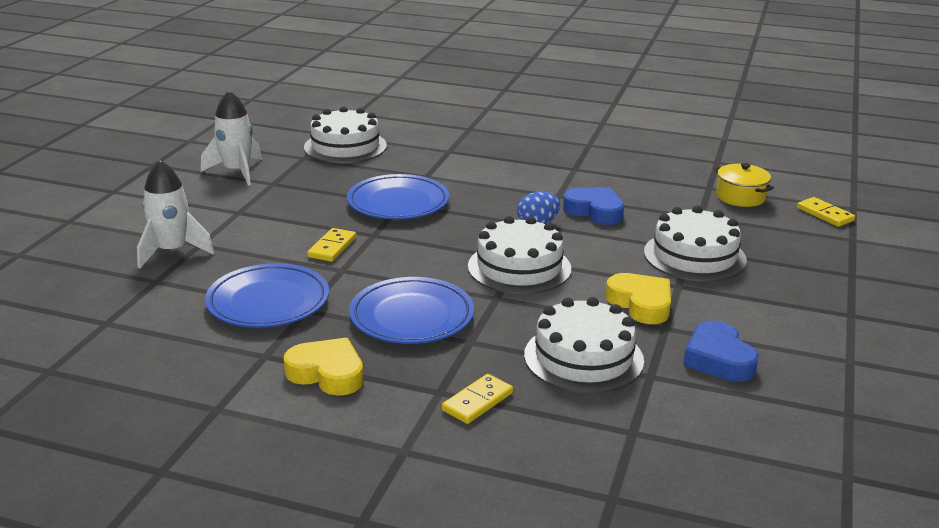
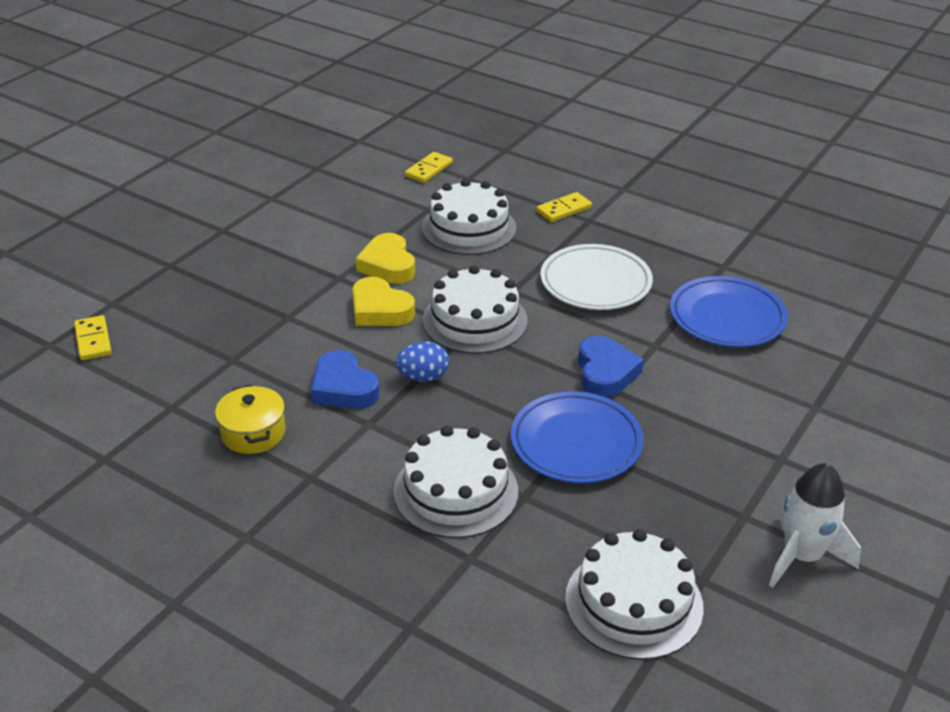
camera: 165 degrees left, 10 degrees up
white rocket [137,160,214,269] -> none
yellow heart [284,338,363,396] -> yellow heart moved to [352,277,415,326]
yellow domino [307,228,356,262] -> yellow domino moved to [405,152,453,183]
blue plate [349,277,474,344] -> white plate [540,244,653,310]
white cake [644,206,747,282] -> white cake moved to [393,426,518,538]
blue heart [683,321,759,382] -> blue heart moved to [578,336,644,398]
yellow pot [714,163,774,207] -> yellow pot moved to [215,384,286,454]

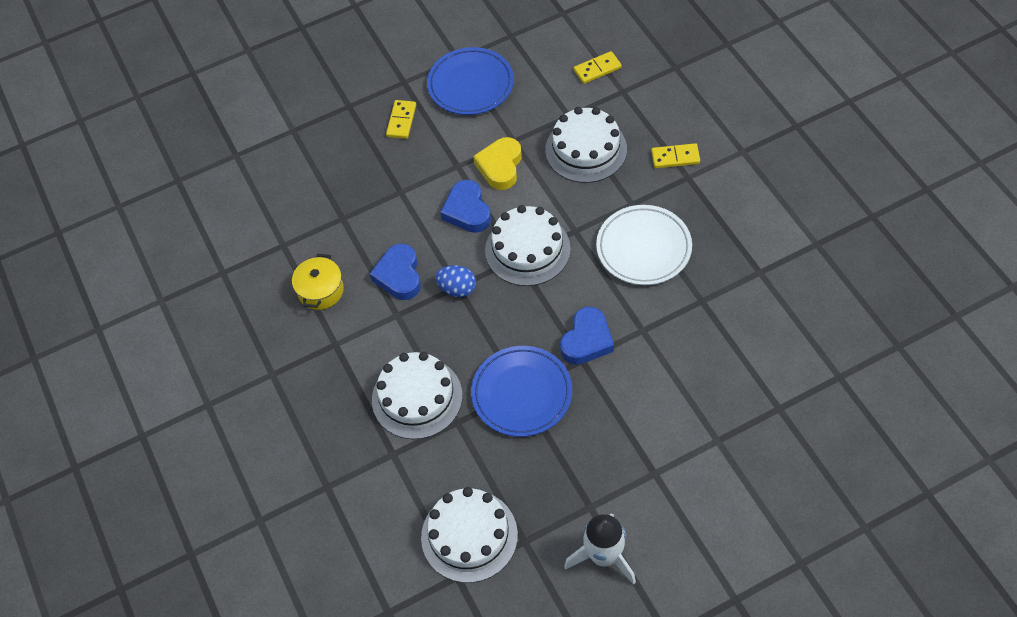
camera: 35 degrees right, 20 degrees up
yellow domino [74,315,112,360] -> yellow domino moved to [386,100,416,139]
yellow heart [352,277,415,326] -> blue heart [440,180,491,233]
blue plate [670,276,788,347] -> blue plate moved to [427,47,514,115]

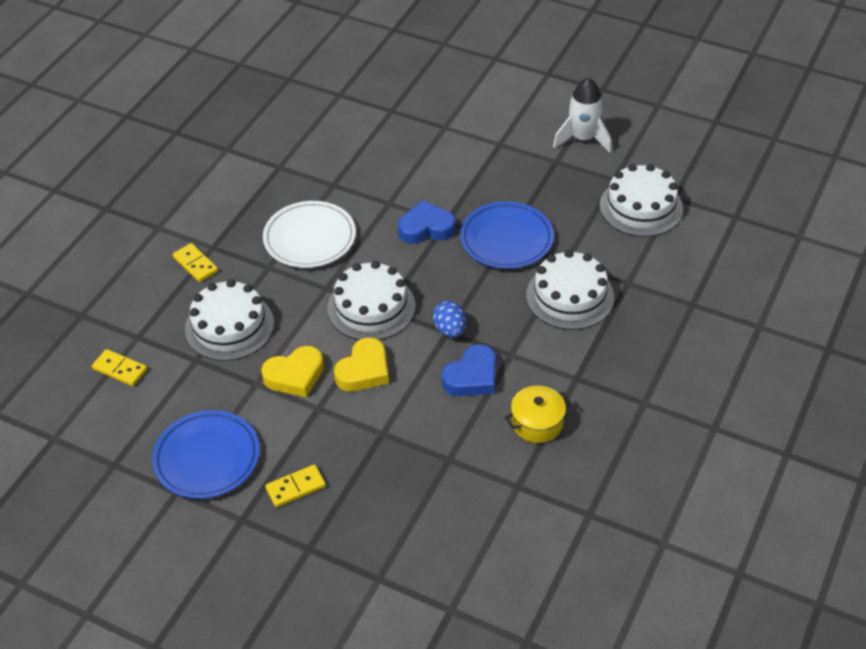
camera: 130 degrees left, 10 degrees down
blue heart [440,180,491,233] -> yellow heart [334,338,389,391]

